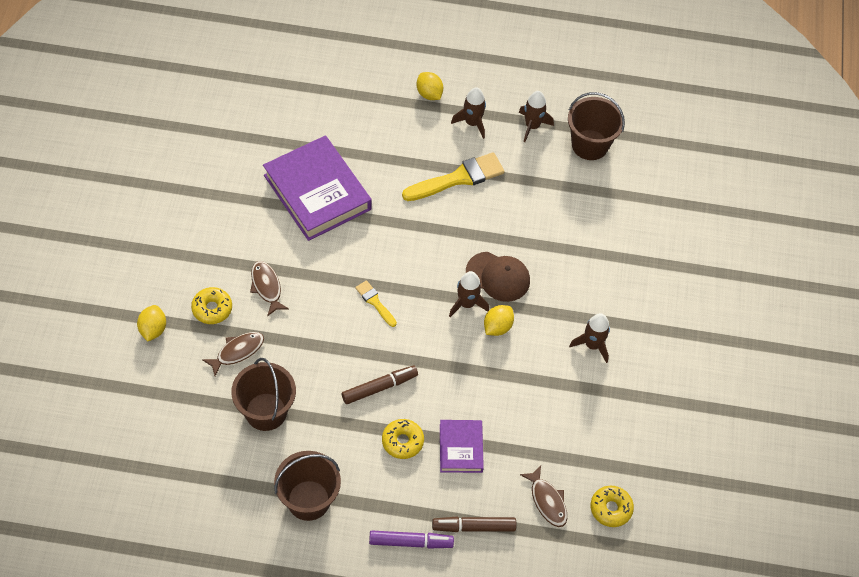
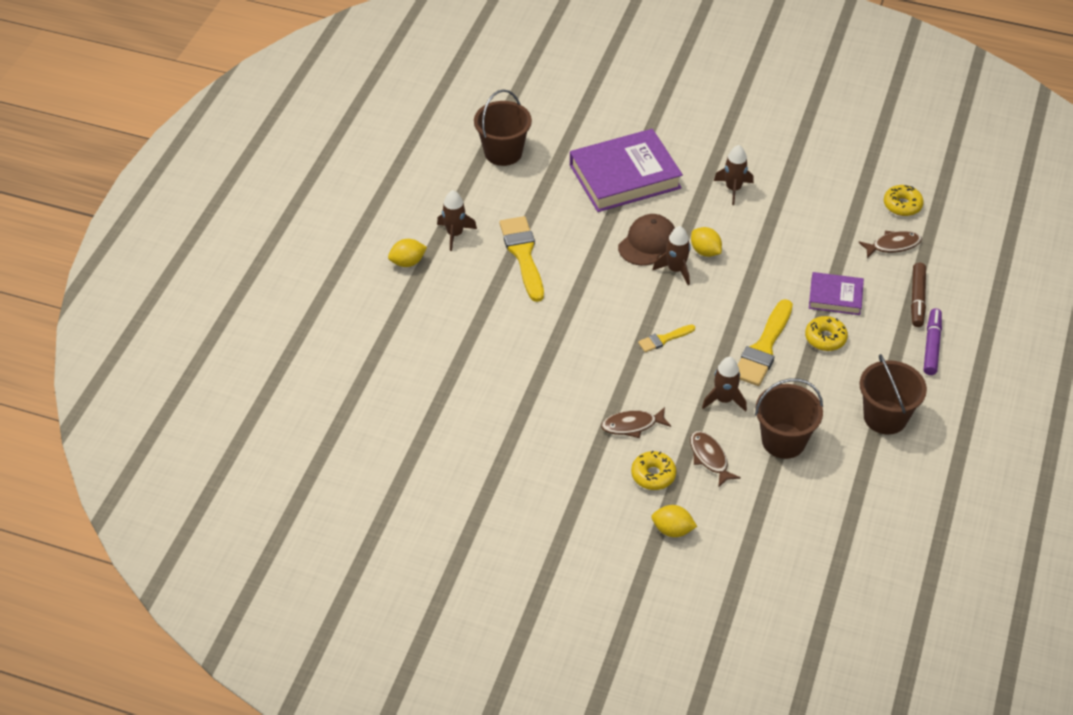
camera: 75 degrees left, 10 degrees down
purple book [263,135,372,241] -> purple book moved to [570,129,683,212]
brown marker [342,366,418,404] -> yellow brush [738,299,793,386]
brown rocket [519,91,554,142] -> brown rocket moved to [702,357,747,412]

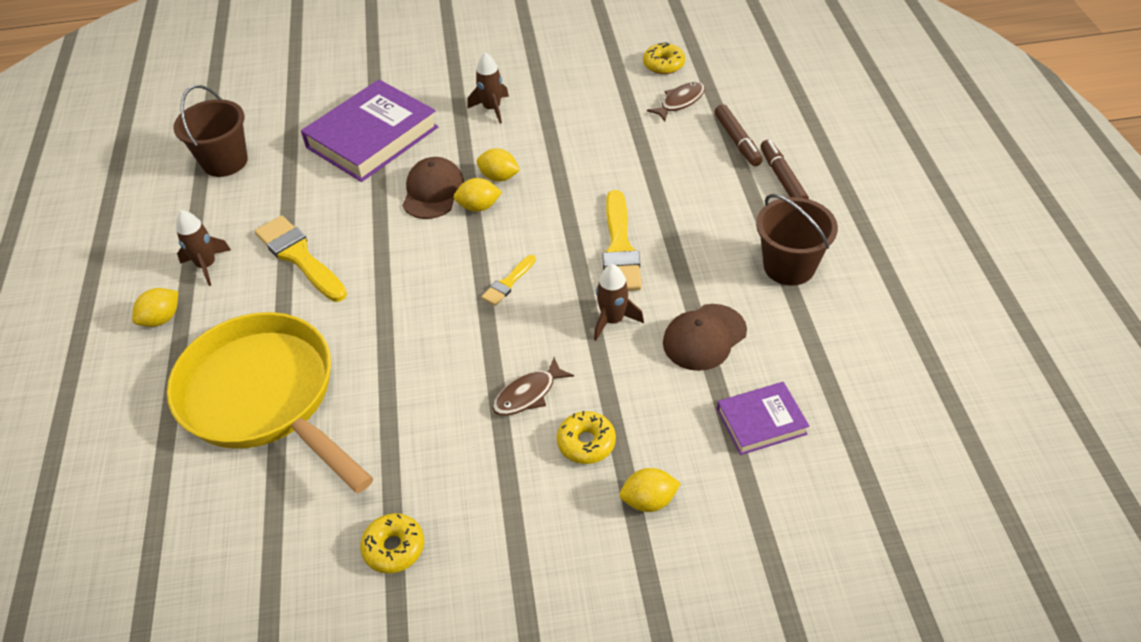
camera: 25 degrees left, 0 degrees up
brown rocket [652,226,691,285] -> yellow lemon [454,178,502,212]
brown fish [690,431,741,488] -> none
brown bucket [755,378,823,459] -> brown cap [663,304,747,371]
yellow donut [805,316,848,351] -> yellow donut moved to [360,513,424,574]
purple book [809,272,864,315] -> purple book moved to [717,382,809,455]
purple marker [924,308,942,375] -> brown marker [761,140,809,199]
none -> yellow pan [167,312,373,493]

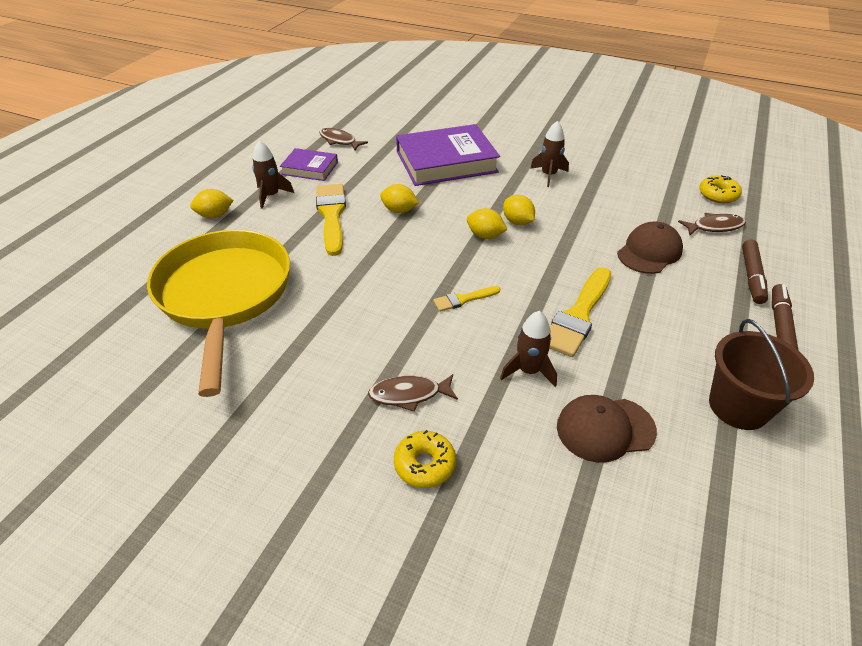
camera: 30 degrees right, 5 degrees down
brown bucket [173,85,248,177] -> brown fish [319,128,368,150]
yellow donut [360,513,424,574] -> none
brown cap [402,157,464,219] -> brown cap moved to [617,222,683,274]
yellow lemon [620,468,681,512] -> yellow lemon moved to [380,184,419,213]
purple book [717,382,809,455] -> purple book moved to [280,148,338,181]

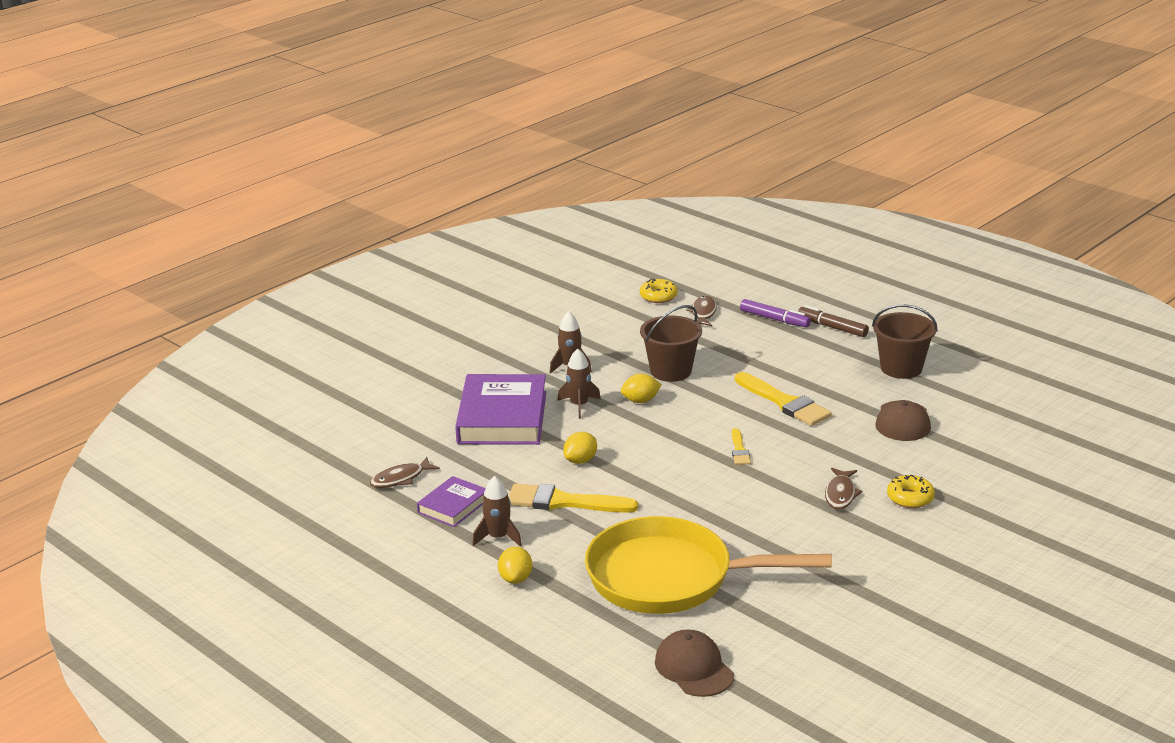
camera: 70 degrees left, 15 degrees down
yellow lemon [467,208,507,239] -> none
brown rocket [500,311,557,387] -> brown rocket moved to [557,348,601,419]
brown cap [617,222,683,274] -> brown cap moved to [655,629,734,697]
brown marker [742,240,768,304] -> purple marker [740,299,811,328]
none -> brown bucket [640,305,702,382]

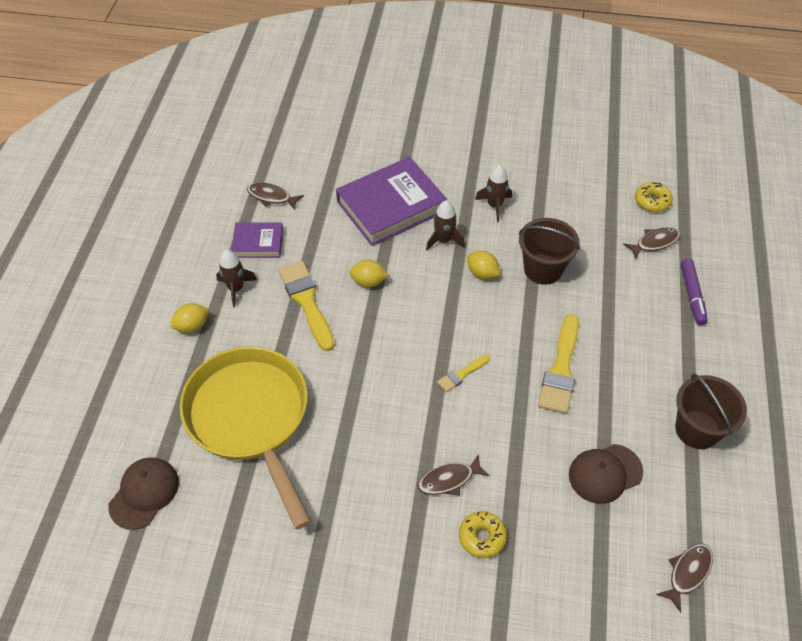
camera: 55 degrees right, 25 degrees up
brown marker [798,305,869,337] -> none
none -> brown fish [656,544,713,612]

